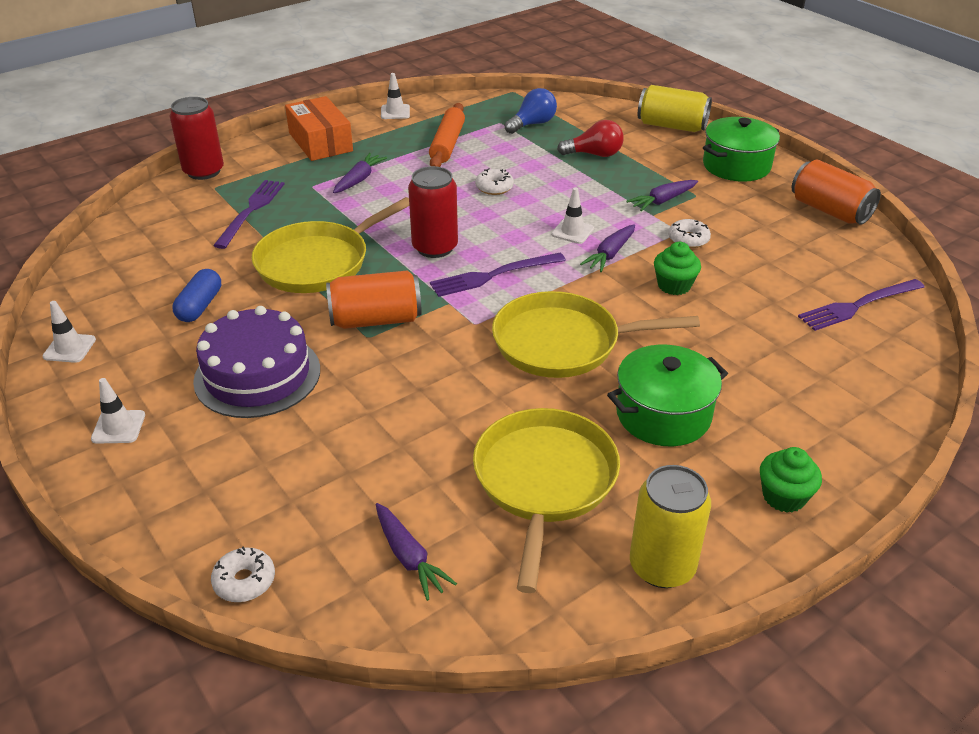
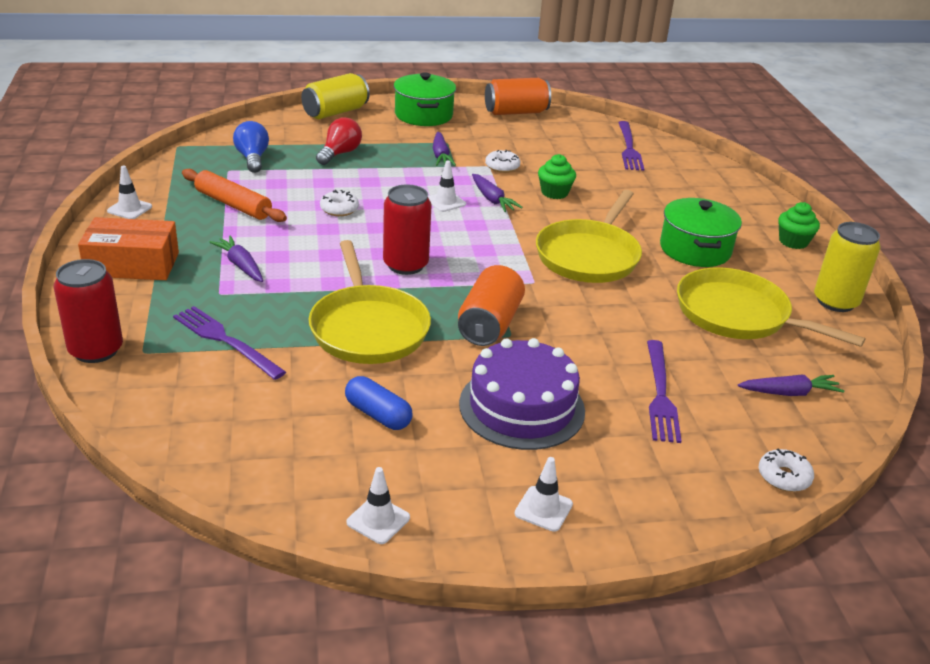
camera: 65 degrees left, 5 degrees down
purple fork [430,253,566,297] -> purple fork moved to [647,340,682,443]

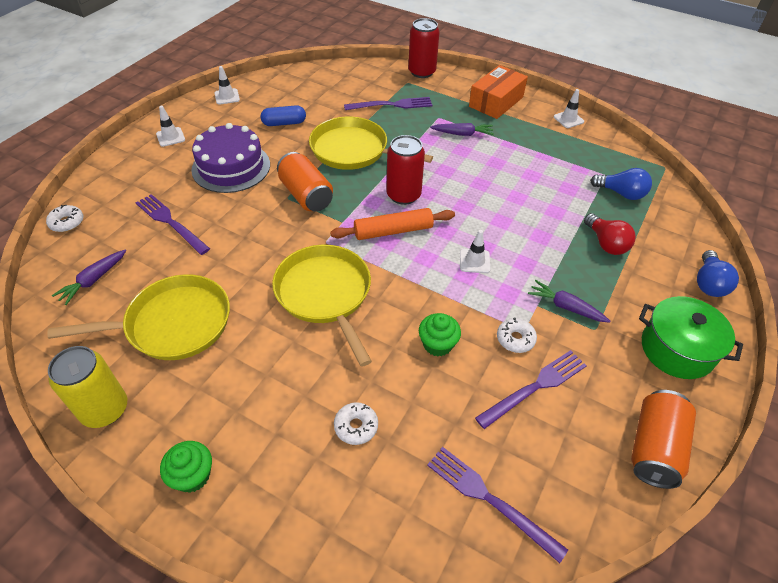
camera: 130 degrees right, 15 degrees up
orange rolling pin [182,169,287,222] -> orange rolling pin moved to [330,208,455,240]
yellow can [301,73,370,119] -> blue light bulb [697,250,739,297]
white donut [320,190,359,216] -> white donut moved to [334,402,378,445]
purple carrot [472,174,523,212] -> none
green pot [660,198,742,267] -> none
none -> purple fork [475,350,587,429]

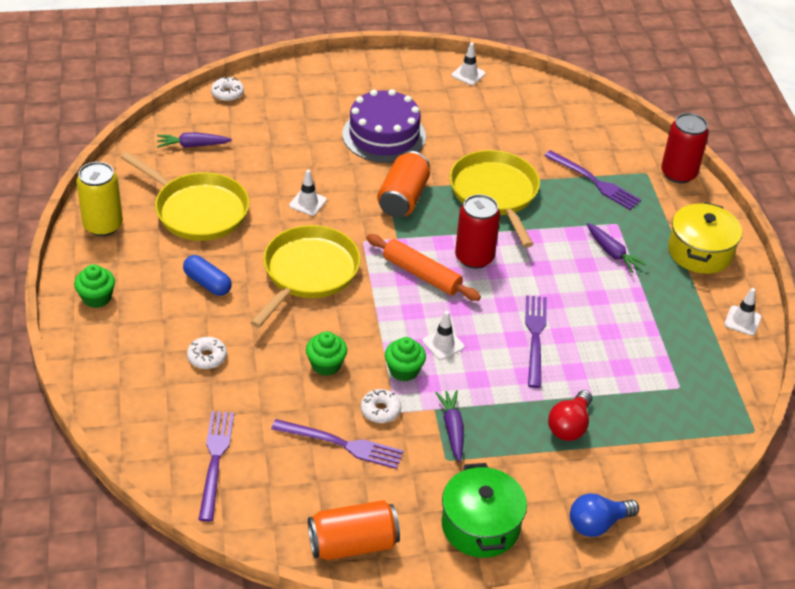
camera: 50 degrees right, 5 degrees down
purple fork [136,194,210,255] -> purple fork moved to [525,295,547,388]
white traffic cone [156,106,185,147] -> white traffic cone moved to [289,170,327,216]
blue capsule [261,105,306,126] -> blue capsule moved to [183,255,232,296]
orange box [469,65,528,119] -> yellow pot [668,202,742,274]
blue light bulb [590,168,652,200] -> none
none -> green cupcake [385,337,426,381]

